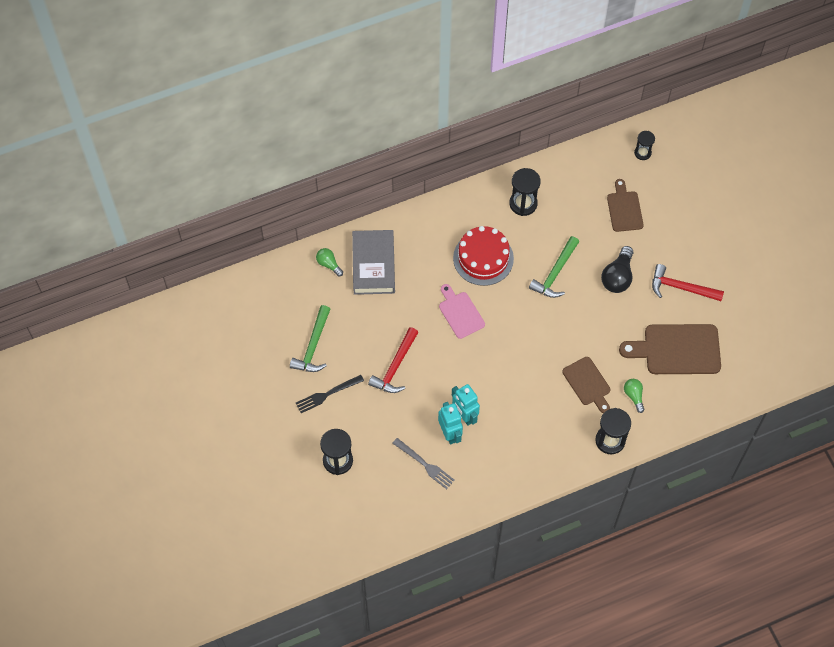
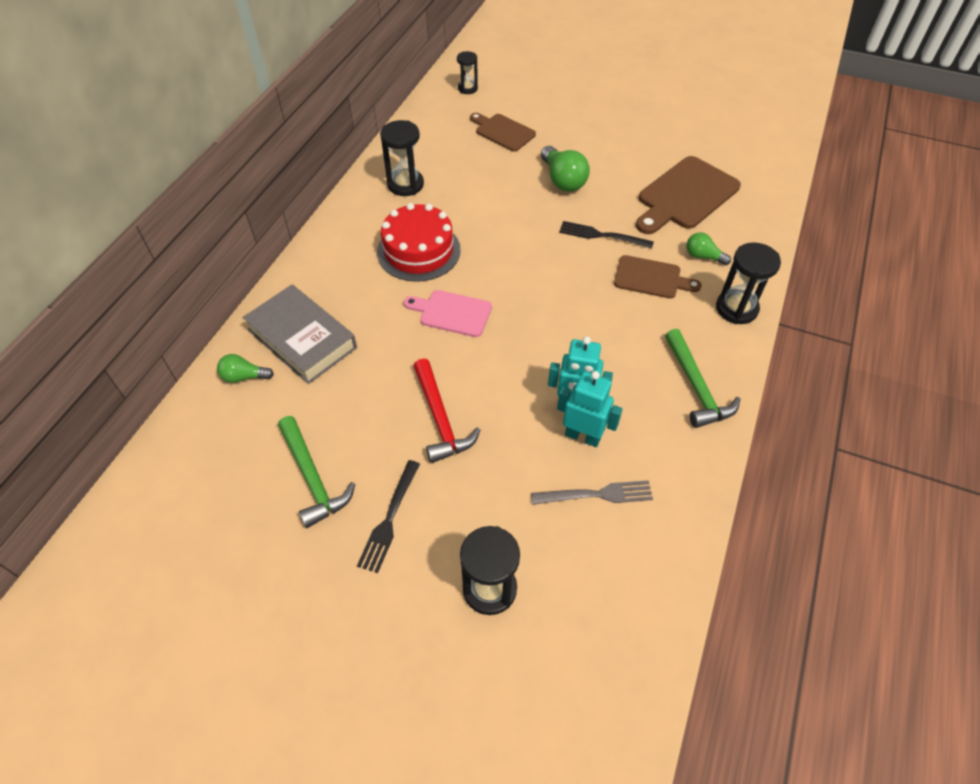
camera: 45 degrees left, 10 degrees down
green hammer [529,236,579,298] -> green hammer moved to [665,329,741,428]
black light bulb [601,246,633,293] -> green light bulb [541,146,590,192]
red hammer [652,264,724,301] -> none
none -> black fork [559,221,654,248]

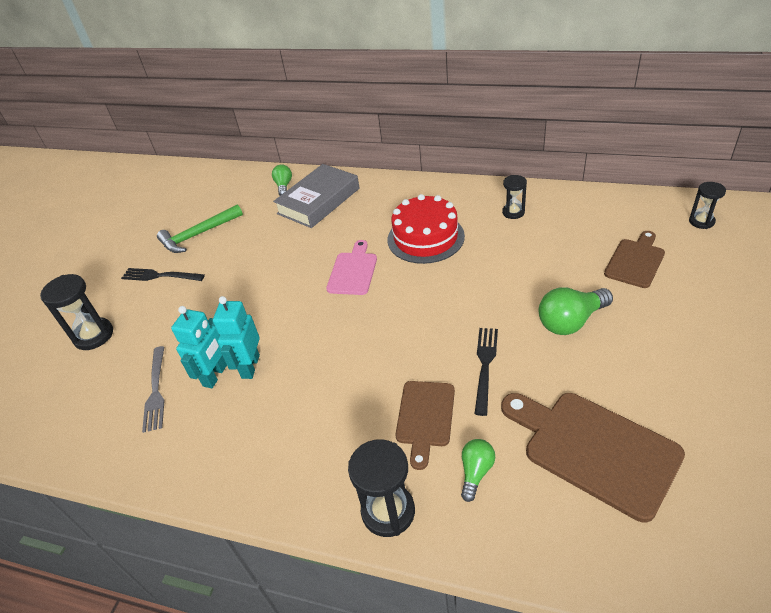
camera: 90 degrees right, 10 degrees down
black hourglass [380,120,424,196] -> black hourglass [502,175,527,219], size x0.62
red hammer [414,358,480,463] -> none
green hammer [665,329,741,428] -> none

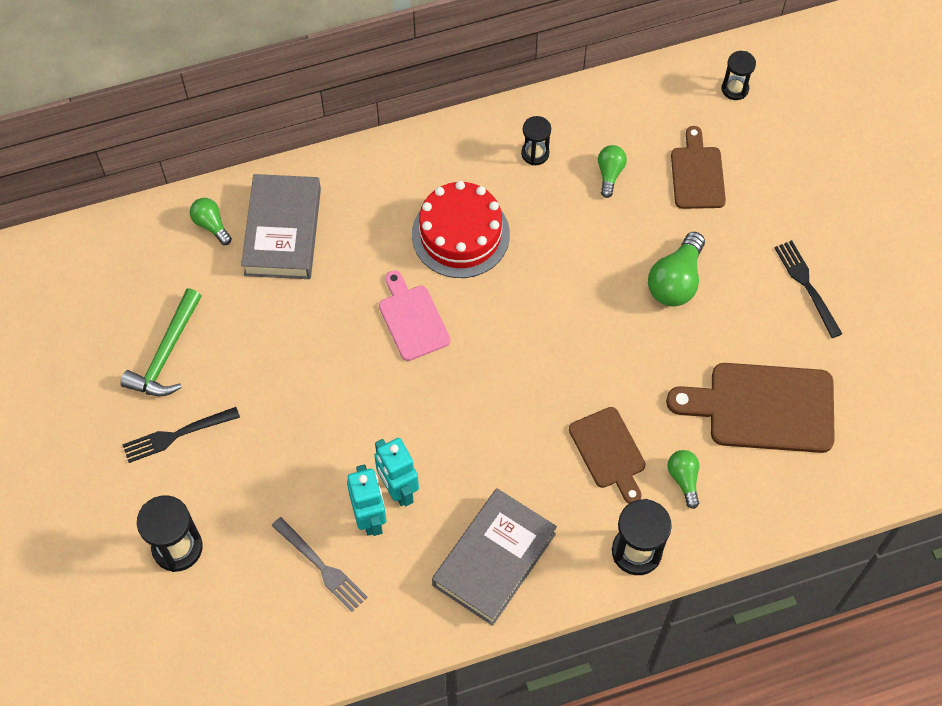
camera: 40 degrees left, 20 degrees up
black fork [475,328,498,416] -> black fork moved to [774,240,842,338]
none -> grey book [432,488,557,626]
none -> green light bulb [598,145,627,198]

